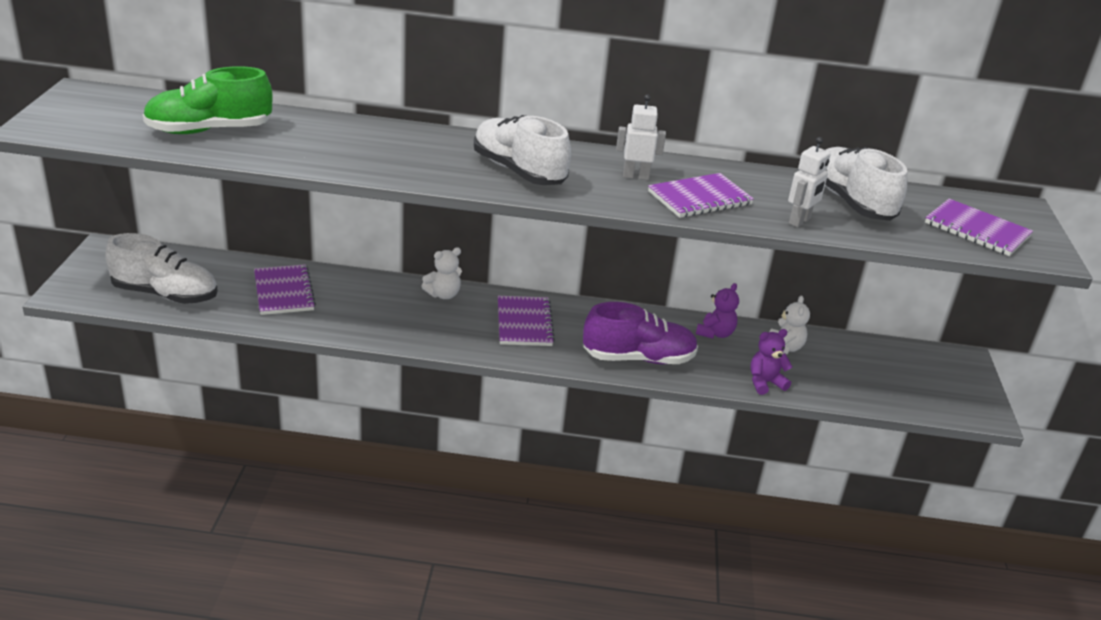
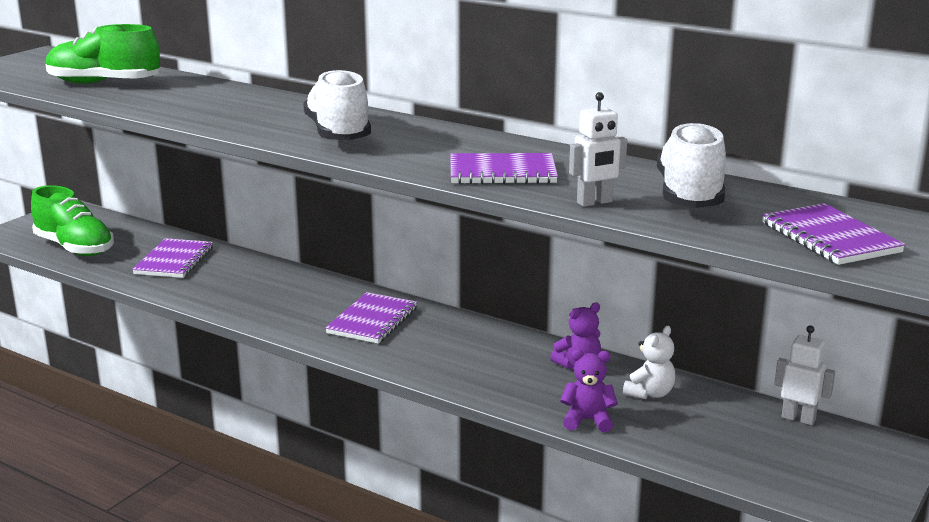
camera: 30 degrees right, 10 degrees down
white shoe [105,233,218,304] -> green shoe [31,185,114,256]
white teddy bear [421,247,462,299] -> none
purple shoe [583,302,698,364] -> none
white robot [616,94,666,180] -> white robot moved to [774,325,835,425]

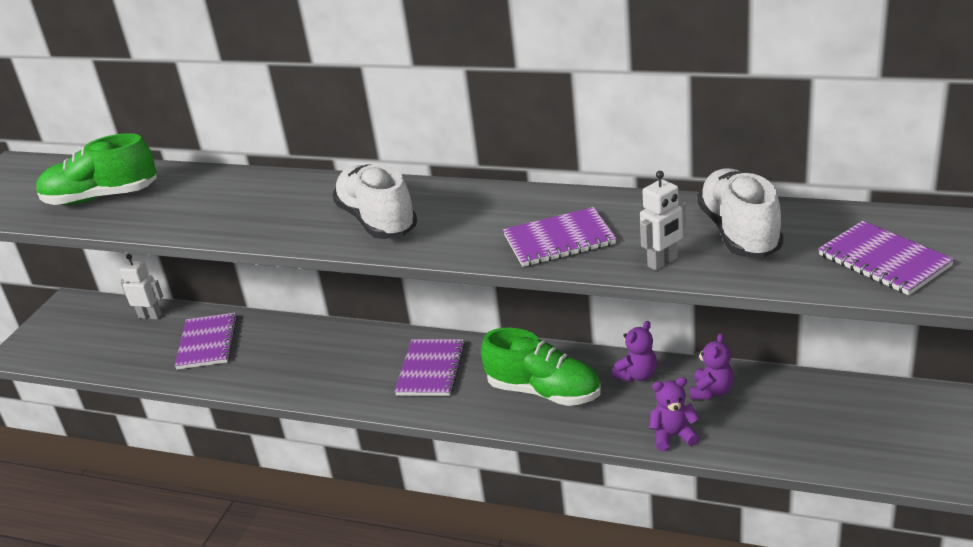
camera: 10 degrees left, 10 degrees up
green shoe [31,185,114,256] -> green shoe moved to [481,328,601,406]
white teddy bear [623,326,675,399] -> purple teddy bear [690,333,734,400]
white robot [774,325,835,425] -> white robot moved to [120,254,163,320]

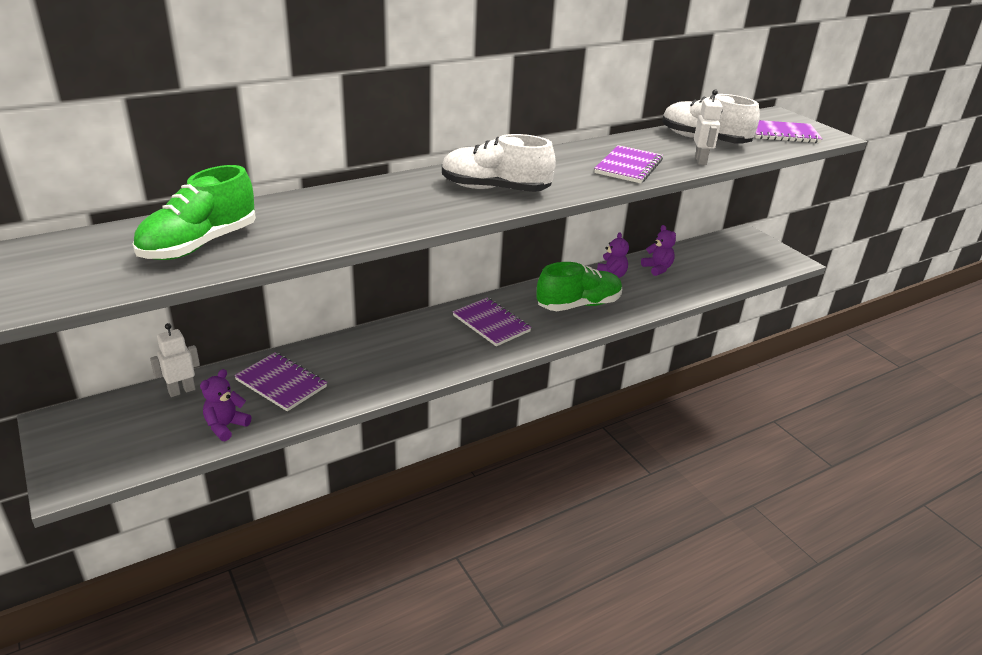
camera: 55 degrees left, 0 degrees up
purple teddy bear [649,377,700,451] -> purple teddy bear moved to [200,369,251,441]

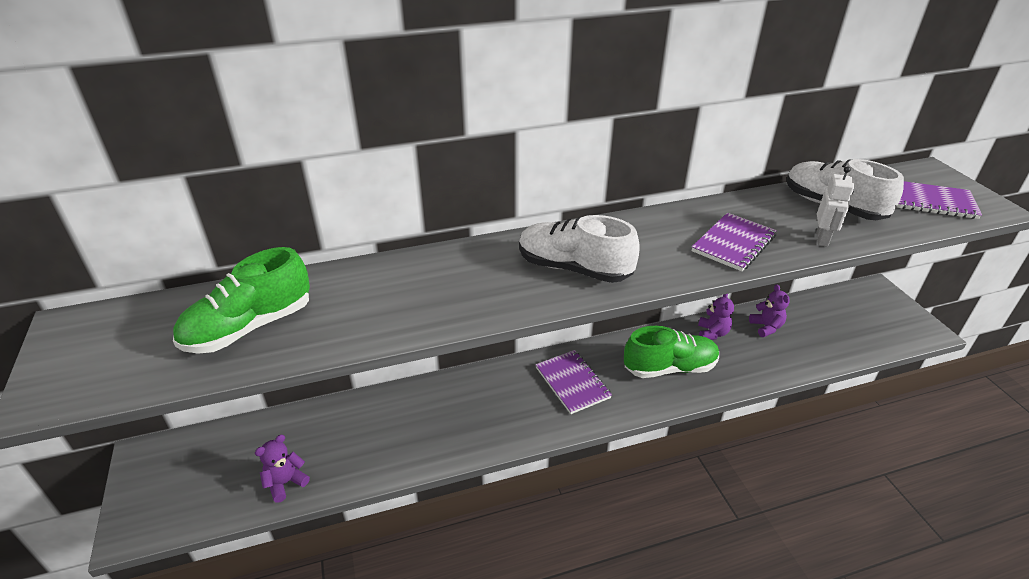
camera: 15 degrees right, 5 degrees up
white robot [150,323,200,397] -> none
purple notebook [234,352,327,411] -> none

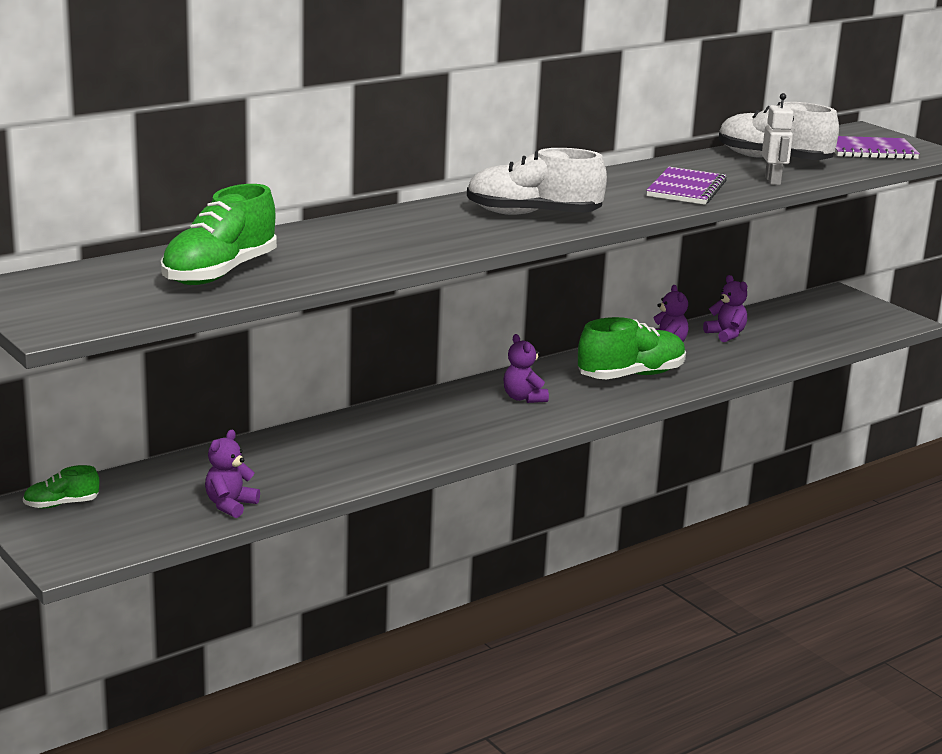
camera: 20 degrees left, 15 degrees down
purple notebook [536,350,612,414] -> purple teddy bear [504,334,549,403]
none -> green shoe [23,465,99,508]

